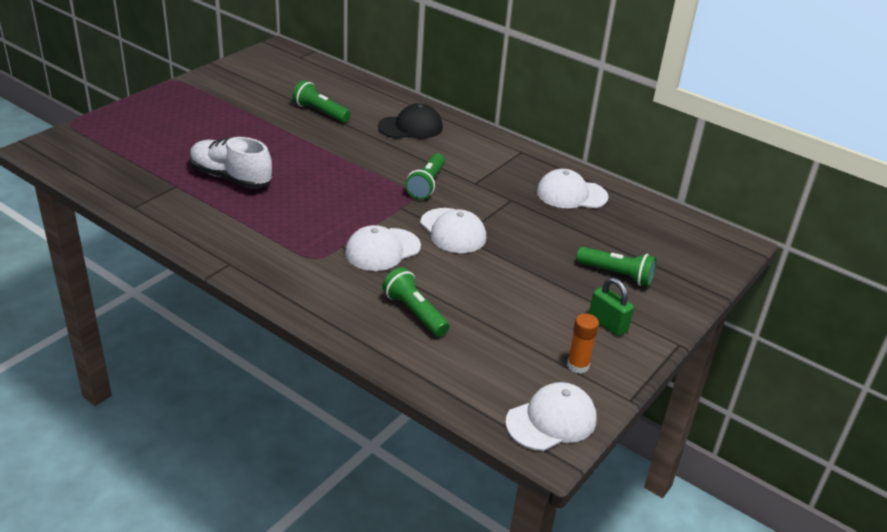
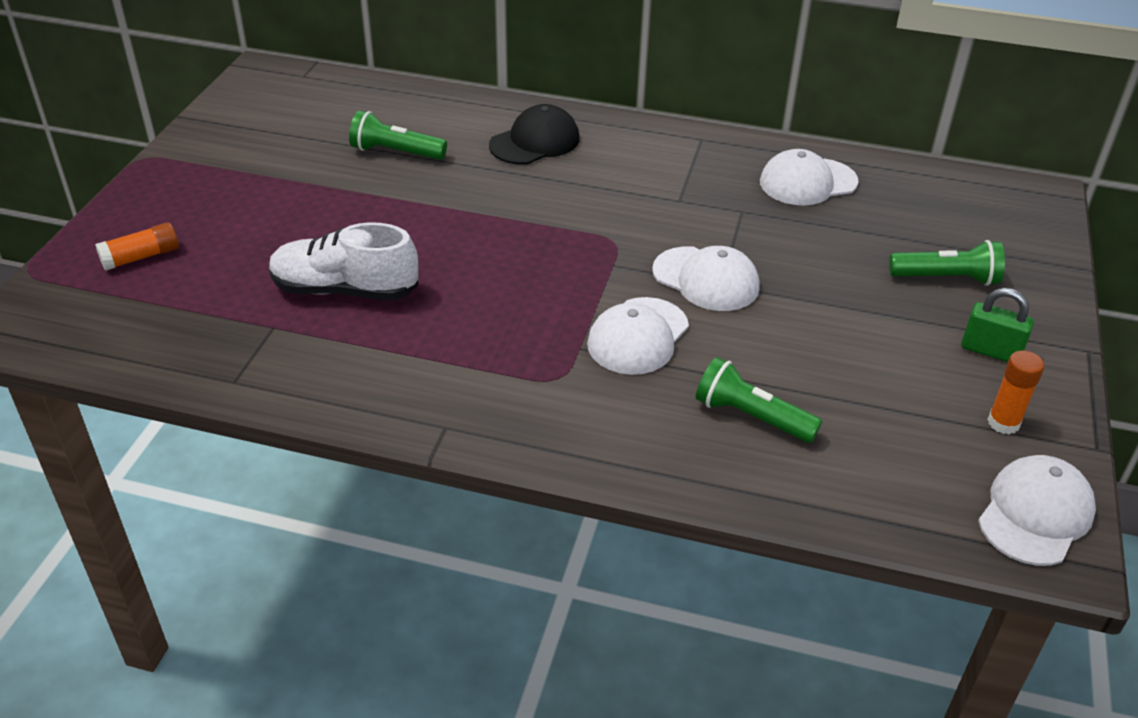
camera: 20 degrees left, 5 degrees up
green flashlight [405,153,445,199] -> none
none -> orange glue stick [95,222,179,271]

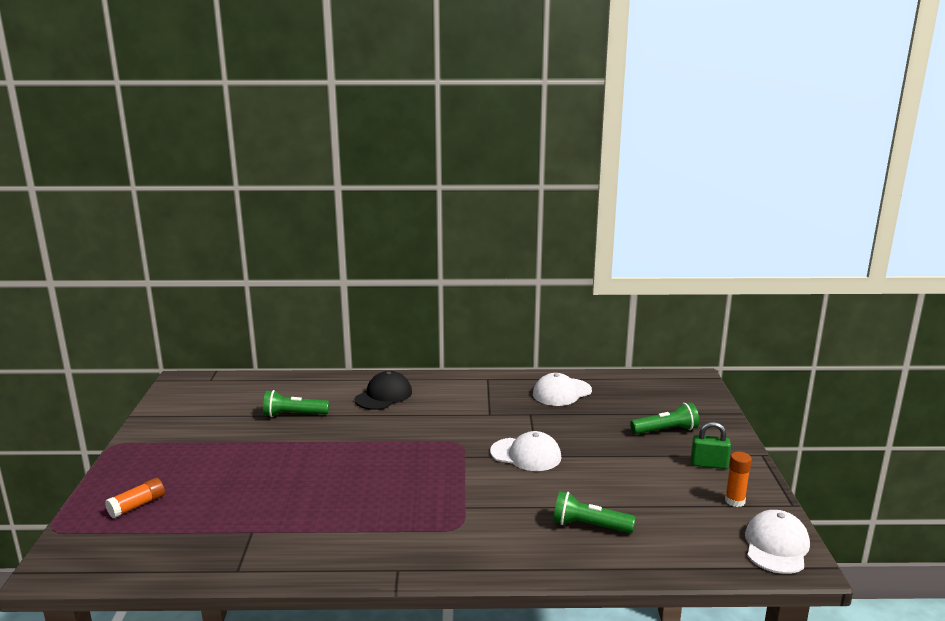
camera: 15 degrees left, 20 degrees down
white shoe [269,222,418,300] -> none
white cap [587,297,689,375] -> none

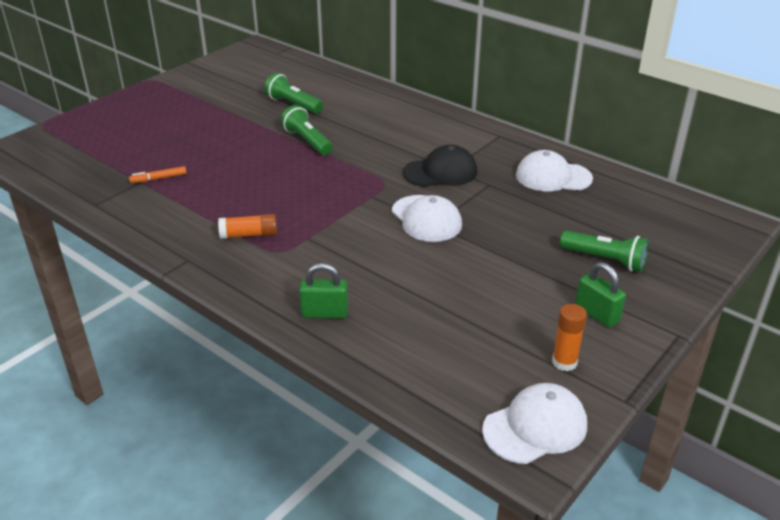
camera: 40 degrees right, 15 degrees up
orange glue stick [105,478,165,518] -> orange glue stick moved to [218,214,277,239]
black cap [355,371,412,410] -> black cap moved to [403,145,477,187]
green flashlight [553,491,635,533] -> green flashlight moved to [281,105,333,155]
none -> orange marker [129,166,187,183]
none -> green padlock [299,263,348,318]

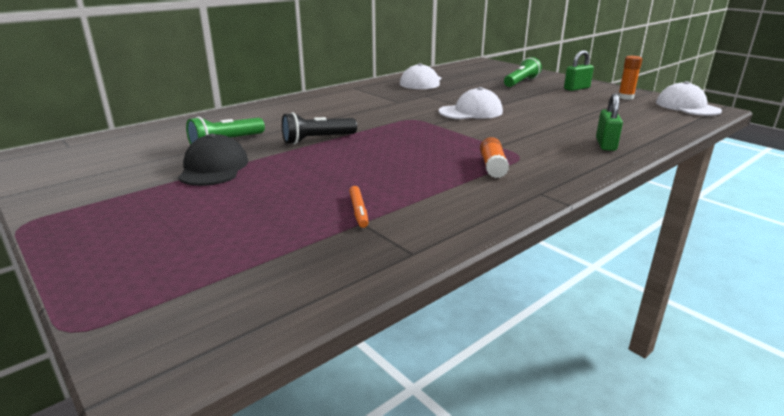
camera: 80 degrees left, 10 degrees down
green flashlight [281,105,333,155] -> black flashlight [282,112,357,144]
black cap [403,145,477,187] -> black cap moved to [178,133,248,186]

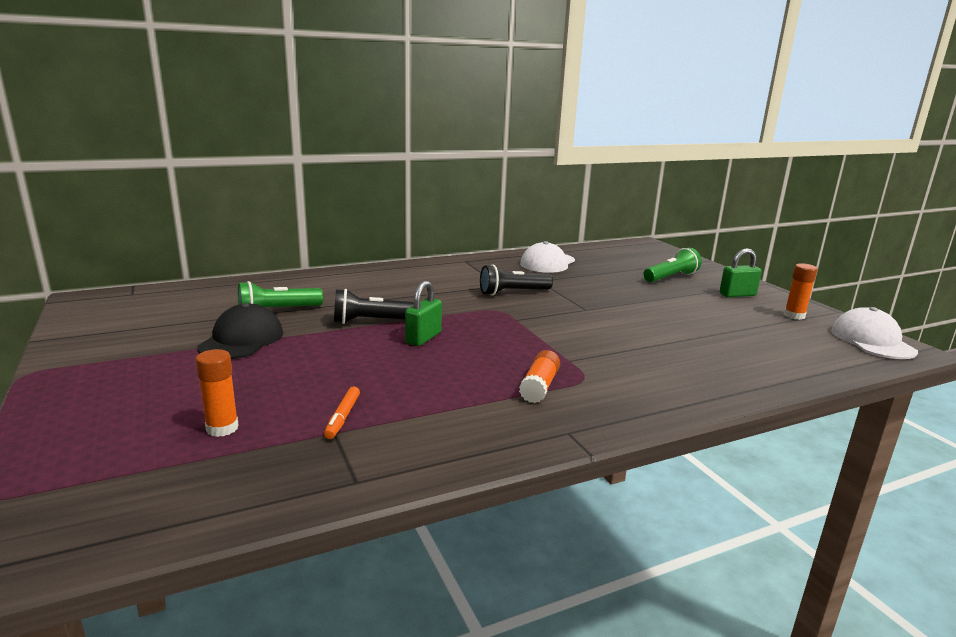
camera: 15 degrees right, 5 degrees down
white cap [439,87,503,119] -> none
green padlock [596,93,623,151] -> green padlock moved to [405,281,442,346]
none -> orange glue stick [195,349,239,437]
none -> black flashlight [480,265,553,296]

